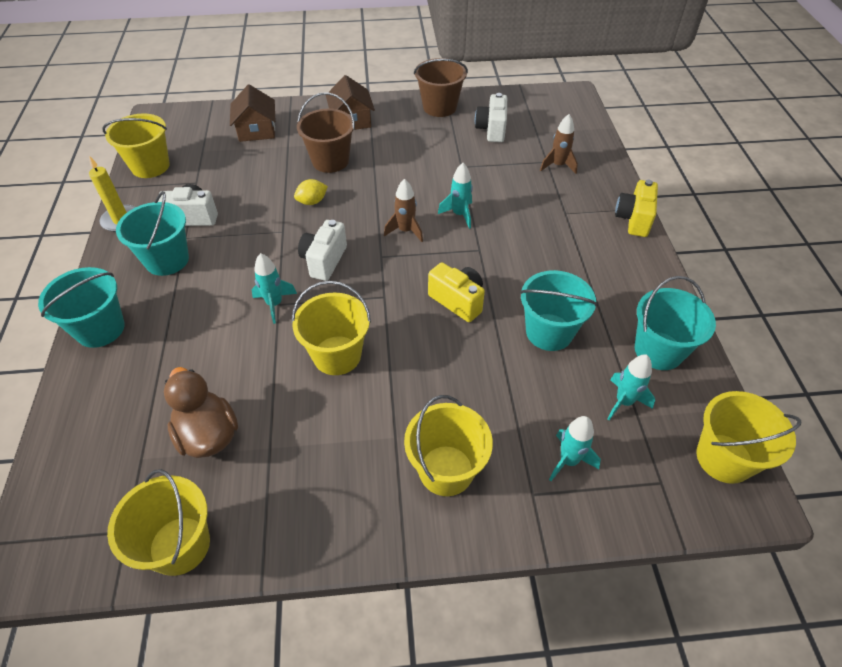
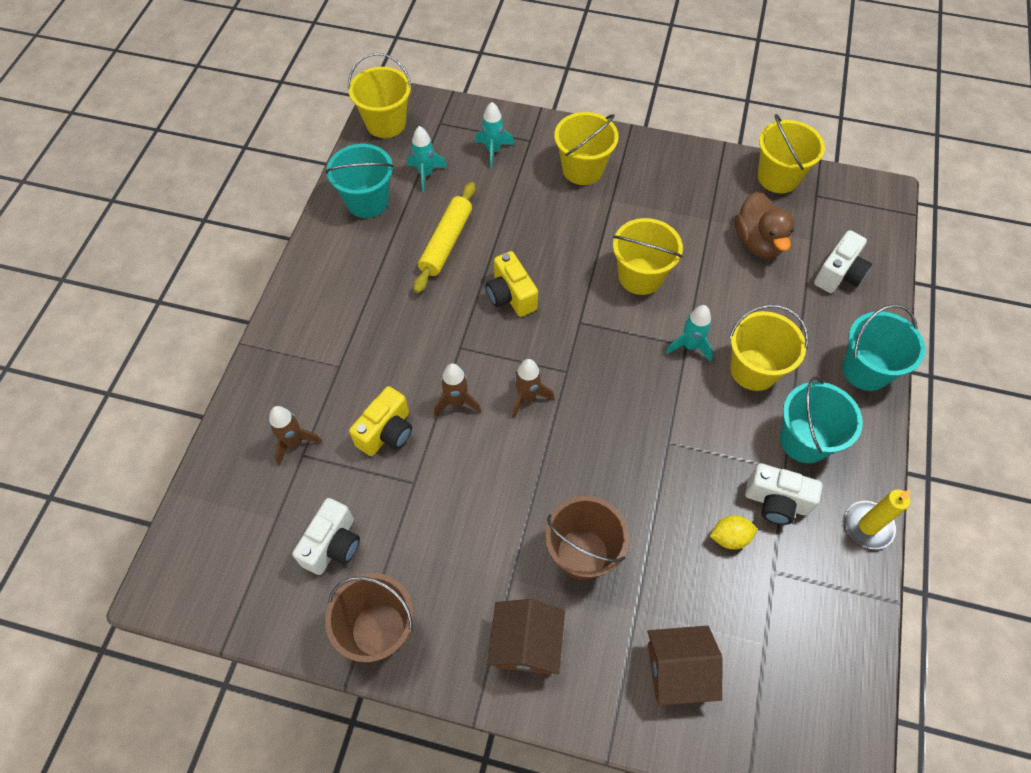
camera: 160 degrees left, 10 degrees up
yellow bucket [102,113,170,178] -> yellow bucket moved to [729,305,809,391]
brown house [230,84,275,142] -> brown house turned 75 degrees clockwise [647,626,722,706]
yellow lemon [294,179,328,205] -> yellow lemon moved to [710,515,757,549]
white camera [298,220,347,281] -> white camera moved to [814,230,872,293]
turquoise rocket [438,163,473,229] -> brown rocket [434,363,481,417]
turquoise bucket [520,270,597,351] -> yellow rolling pin [413,182,476,293]
yellow camera [615,180,658,237] -> yellow camera moved to [349,386,412,456]

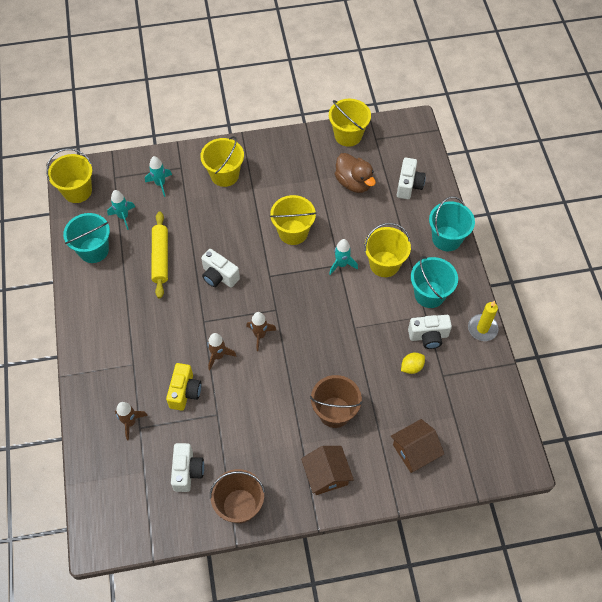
camera: 25 degrees left, 0 degrees up
yellow camera [486,251,538,317] -> white camera [201,249,240,287]

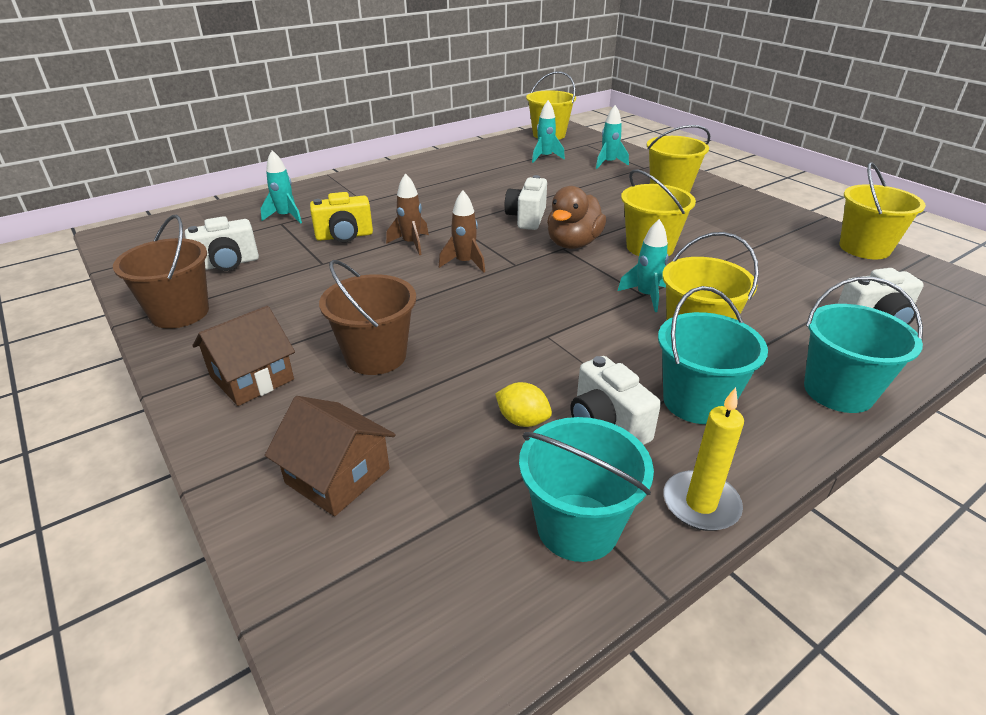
camera: 65 degrees right, 25 degrees down
turquoise bucket [63,213,110,263] -> turquoise bucket moved to [519,417,654,562]
brown rocket [115,402,148,440] -> turquoise rocket [260,150,302,224]
yellow rolling pin [151,211,168,298] -> none
brown duck [335,153,376,193] -> brown duck moved to [547,186,606,249]

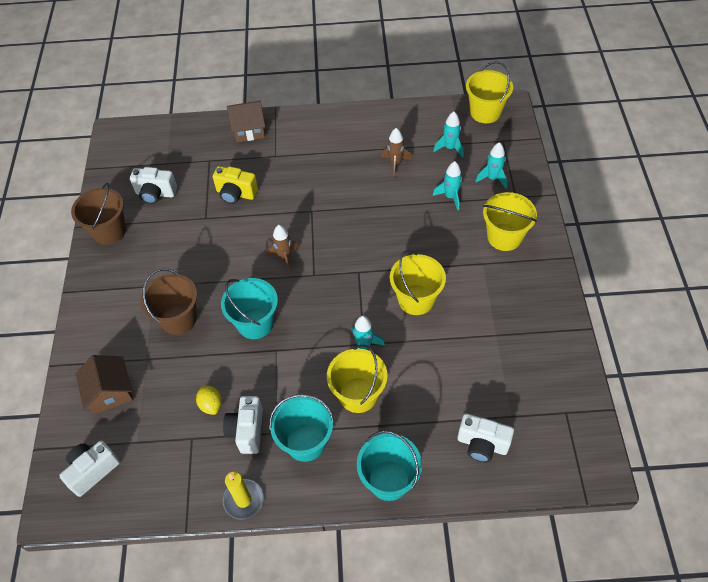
camera: 35 degrees right, 20 degrees up
brown house [192,306,295,406] -> brown house moved to [227,101,265,142]
turquoise rocket [260,150,302,224] -> turquoise rocket moved to [433,161,462,210]
brown rocket [386,173,429,255] -> brown rocket moved to [381,128,412,178]
white camera [504,175,547,230] -> white camera moved to [59,440,120,497]
turquoise bucket [519,417,654,562] -> turquoise bucket moved to [221,278,278,339]
brown duck [547,186,606,249] -> none
yellow bucket [840,162,926,259] -> none

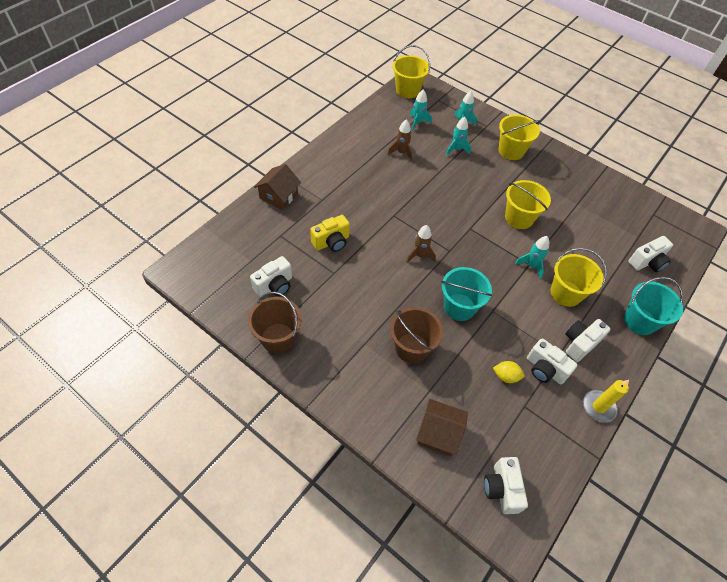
camera: 55 degrees left, 0 degrees up
turquoise bucket [269,394,334,462] -> white camera [565,319,611,362]

